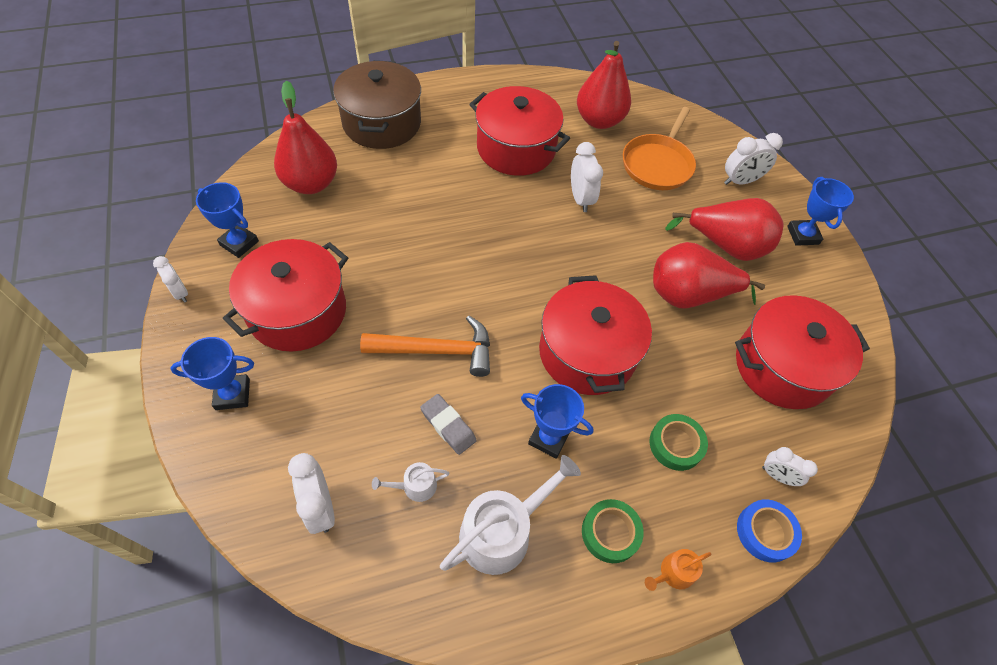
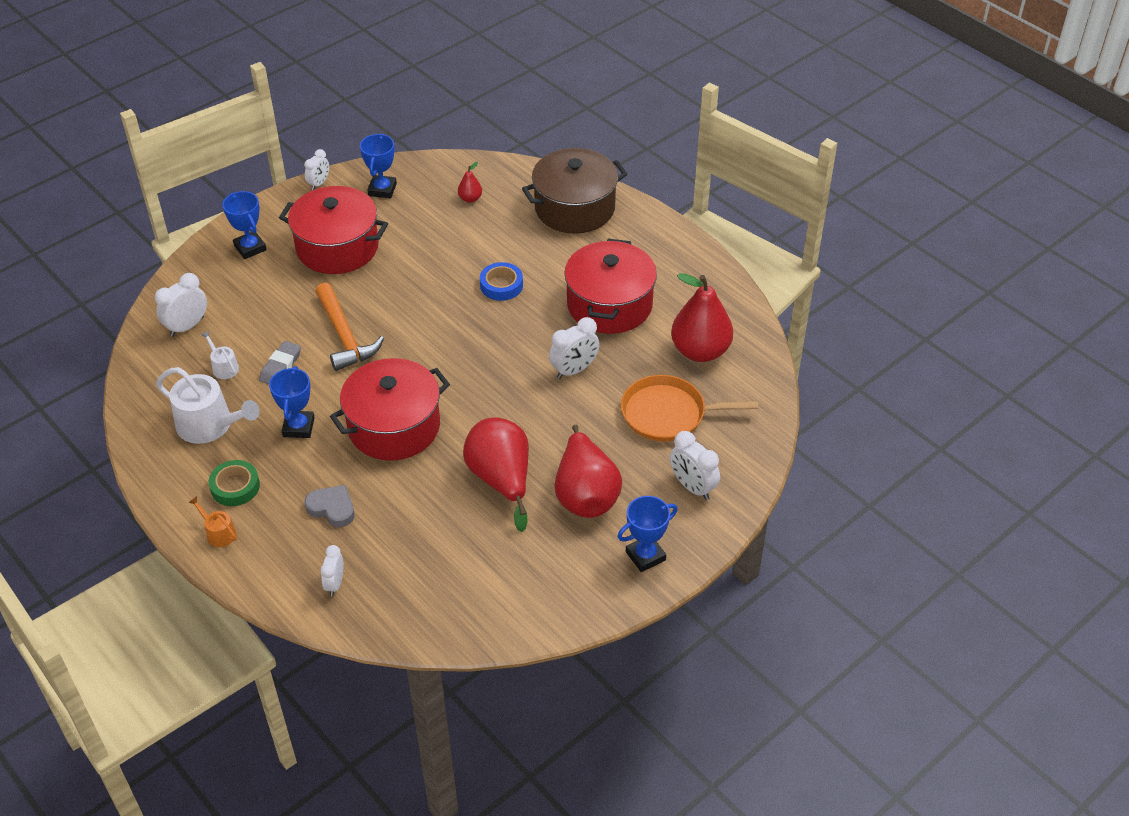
camera: 70 degrees right, 10 degrees down
red pear [274,81,337,194] -> red pear [458,162,482,203], size x0.44
green tape [650,414,708,471] -> grey heart [305,485,355,527]
red pot [735,295,870,409] -> none
blue tape [737,499,802,563] -> blue tape moved to [480,262,523,301]

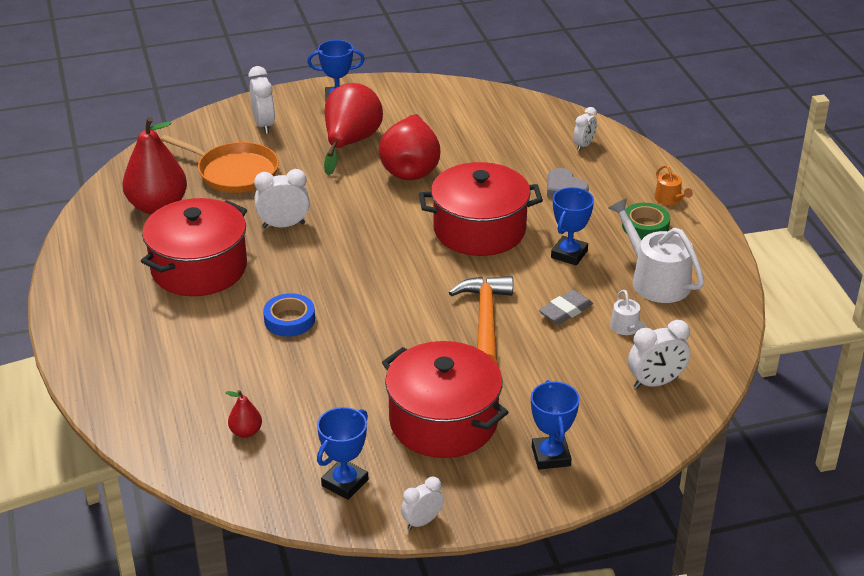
camera: 155 degrees left, 10 degrees down
brown pot [522,148,628,234] -> none

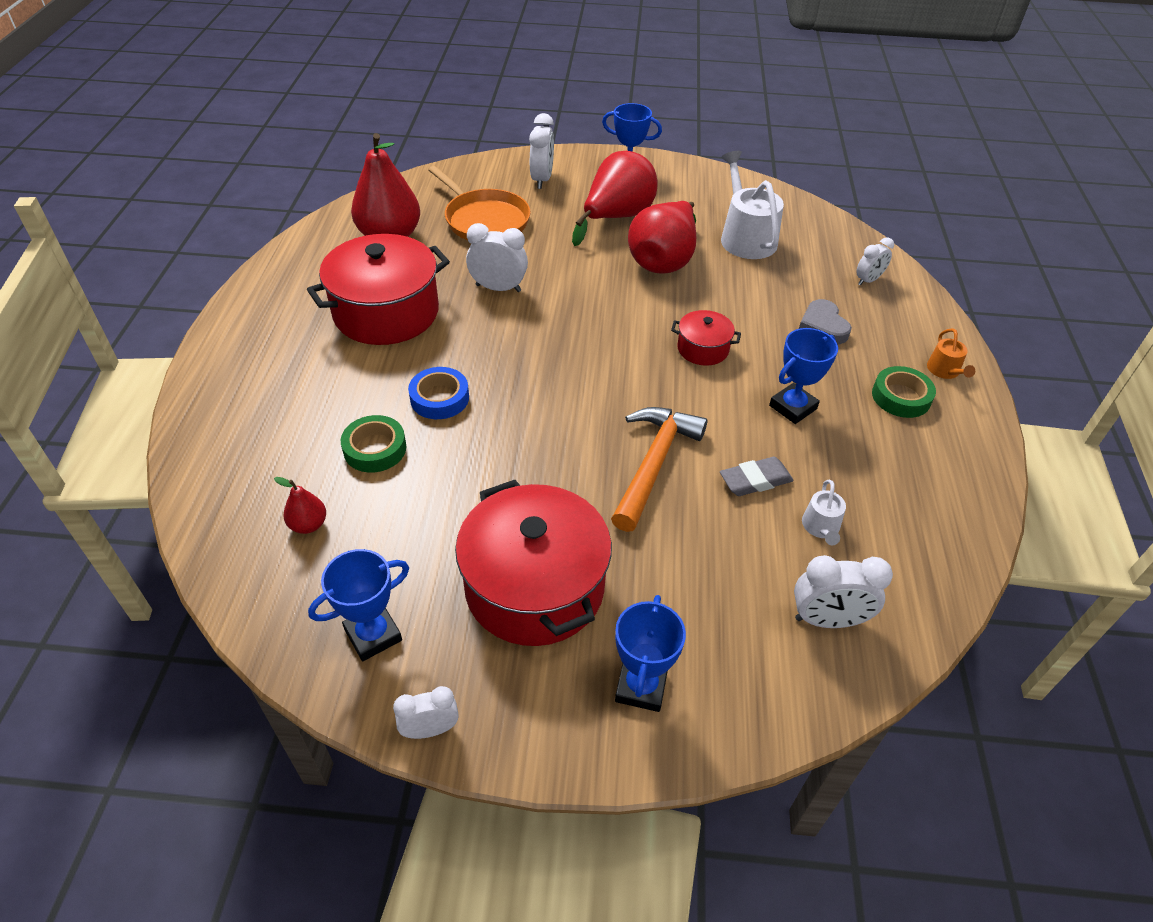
camera: 20 degrees right, 10 degrees up
red pot [419,162,543,256] -> red pot [671,310,741,365], size x0.48
white watering can [609,198,704,303] -> white watering can moved to [721,151,784,259]
none -> green tape [341,415,406,473]

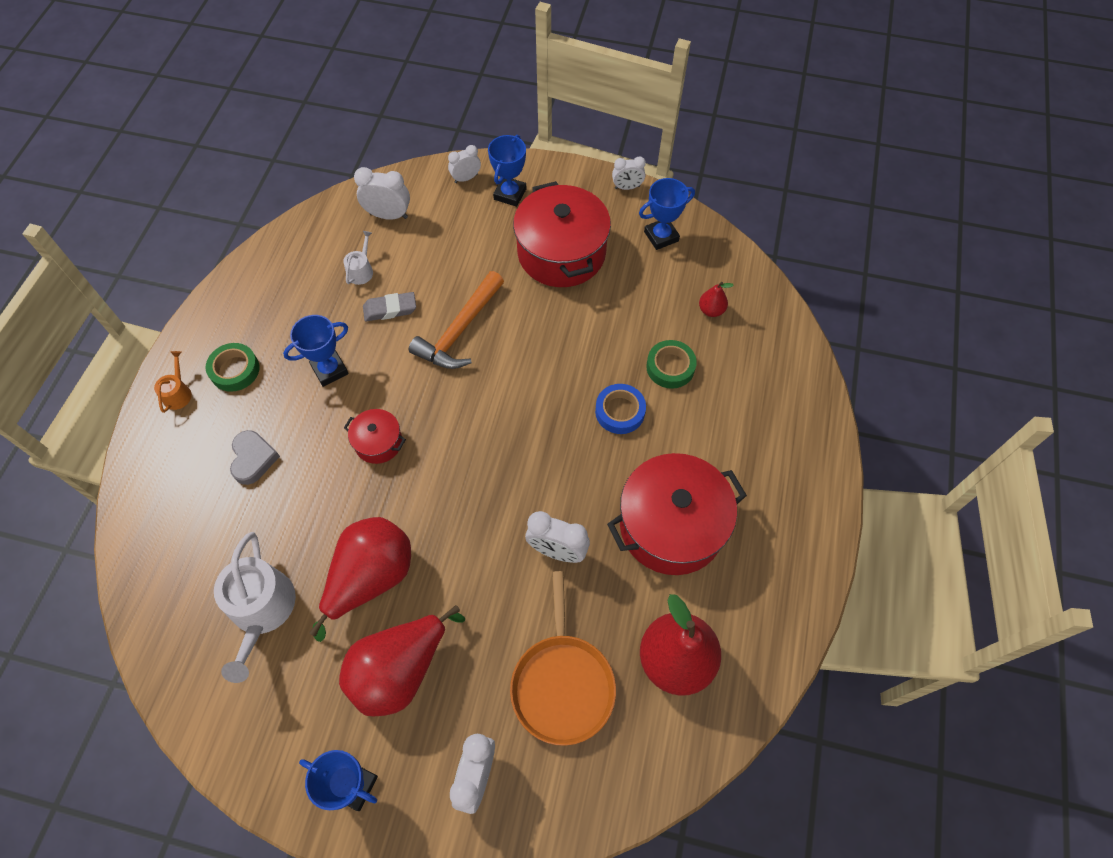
camera: 170 degrees left, 15 degrees up
orange pan [428,166,531,240] -> orange pan turned 150 degrees counterclockwise [510,571,616,746]
white clock [856,237,894,286] -> white clock moved to [448,145,481,183]

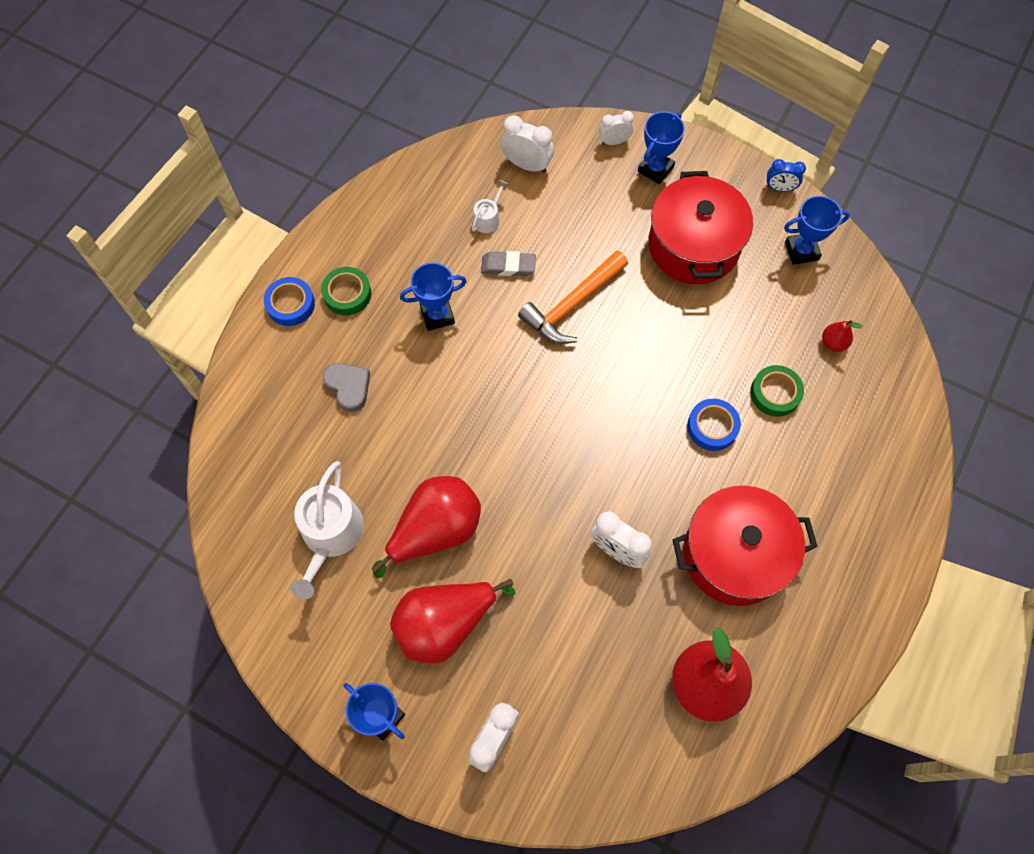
camera: 15 degrees right, 5 degrees up
orange watering can [154,351,192,413] -> blue tape [264,277,315,326]
grey heart [230,430,280,485] -> grey heart turned 45 degrees counterclockwise [323,363,370,412]
red pot [344,409,406,464] -> none
orange pan [510,571,616,746] -> none
white clock [612,156,646,190] -> blue clock [767,159,806,192]

